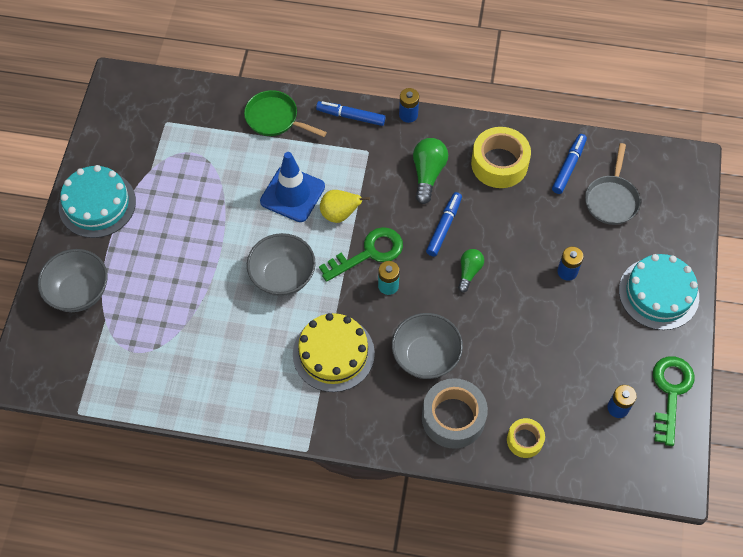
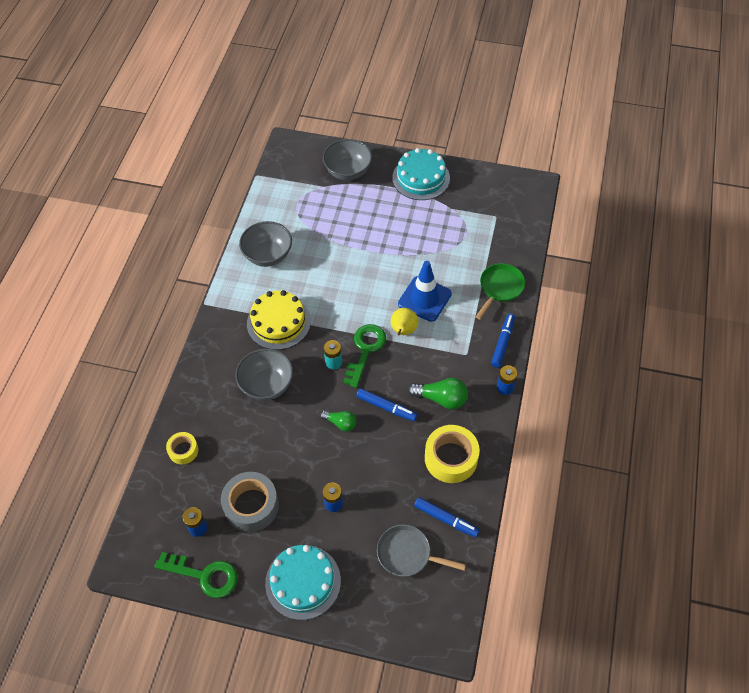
camera: 95 degrees right, 5 degrees down
grey bowl [247,233,316,296] -> grey bowl moved to [239,221,292,267]
green key [319,227,403,282] -> green key turned 135 degrees counterclockwise [343,324,386,388]
grey tape [422,378,488,449] -> grey tape moved to [221,472,279,532]

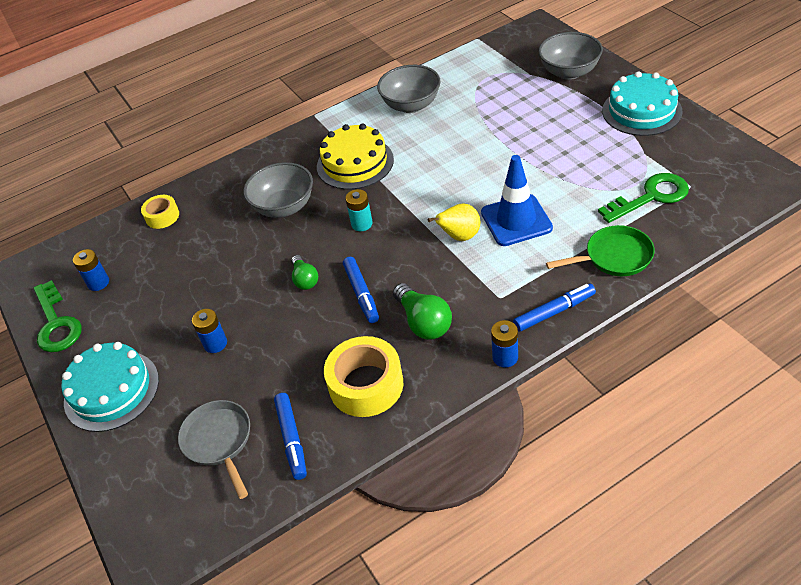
camera: 50 degrees right, 10 degrees down
grey tape [221,472,279,532] -> none
green key [343,324,386,388] -> green key moved to [598,173,689,223]

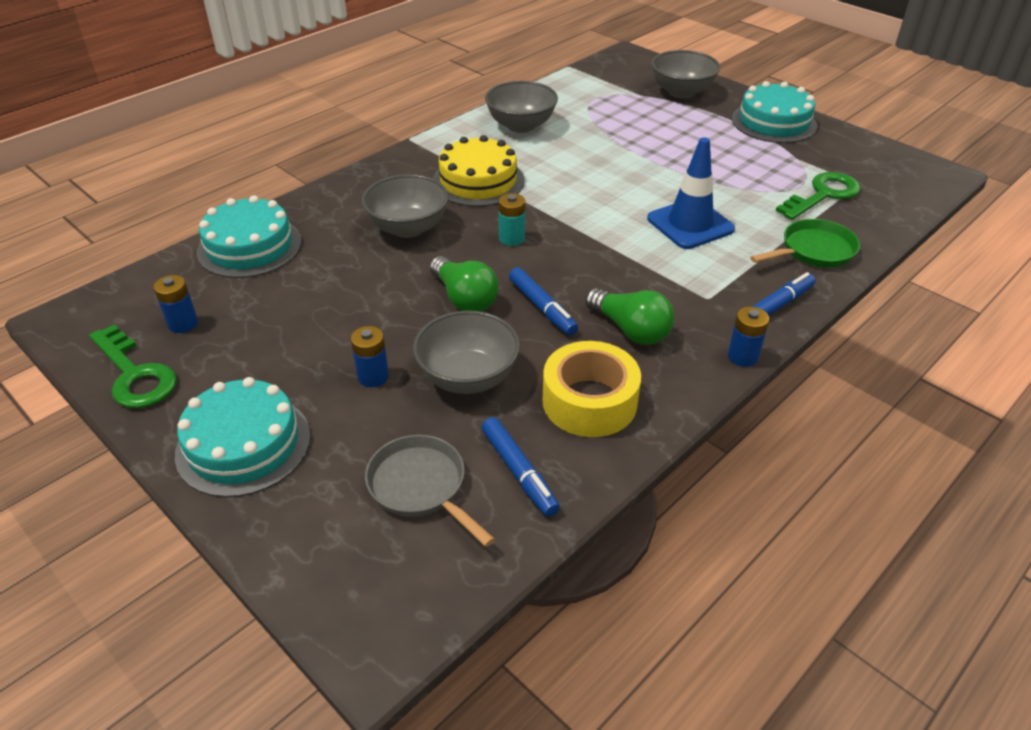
camera: 20 degrees left, 5 degrees down
yellow tape [141,195,179,229] -> turquoise cake [197,195,302,278]
green light bulb [291,255,318,290] -> green light bulb [430,256,499,312], size x1.56
yellow pear [428,204,480,241] -> none
none -> grey bowl [413,311,520,394]

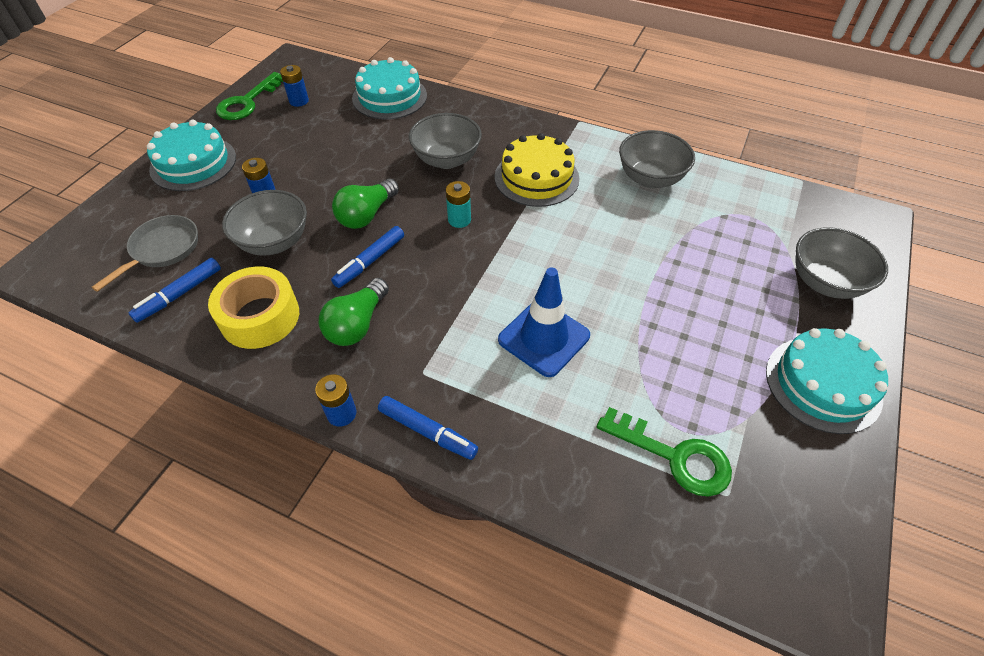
camera: 70 degrees right, 10 degrees up
green pan [750,219,860,267] -> none

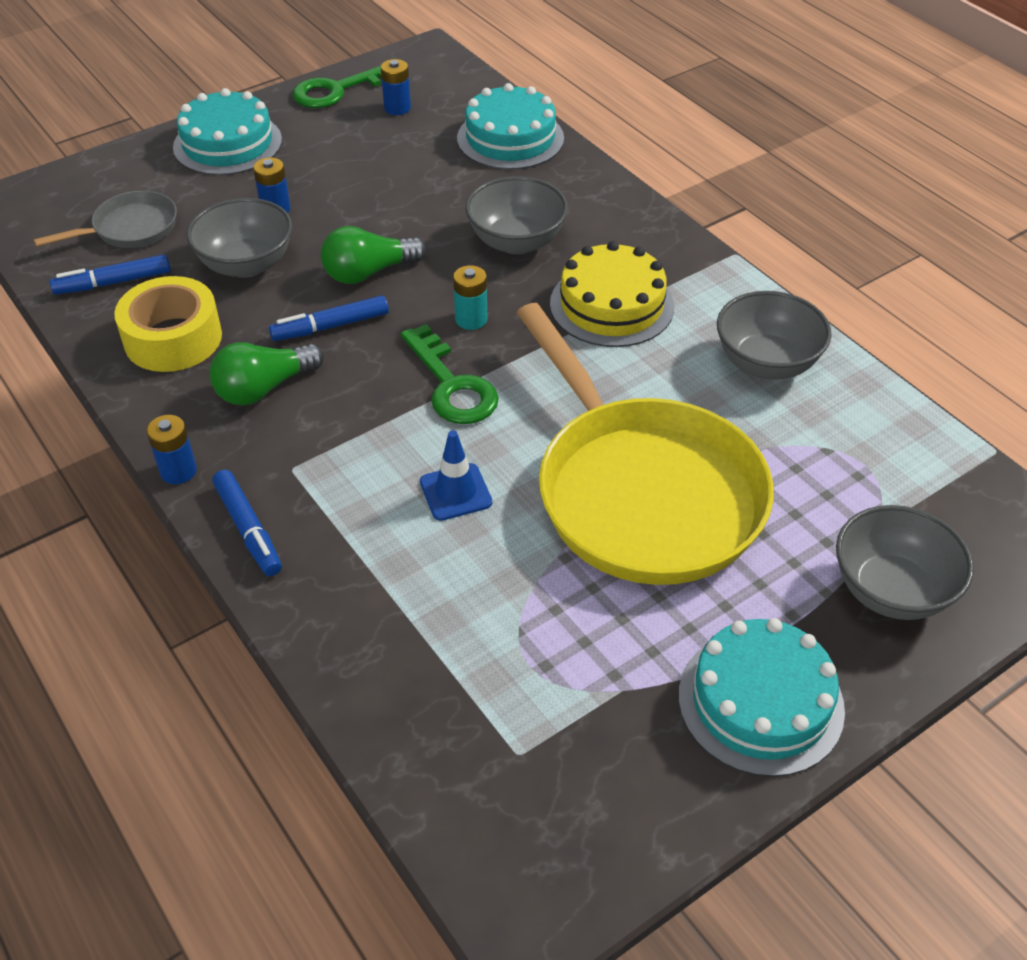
camera: 30 degrees right, 5 degrees down
blue traffic cone [498,267,590,377] -> blue traffic cone [420,430,492,521], size x0.63
green key [597,407,732,497] -> green key moved to [401,324,499,424]
none -> yellow pan [517,303,774,585]

